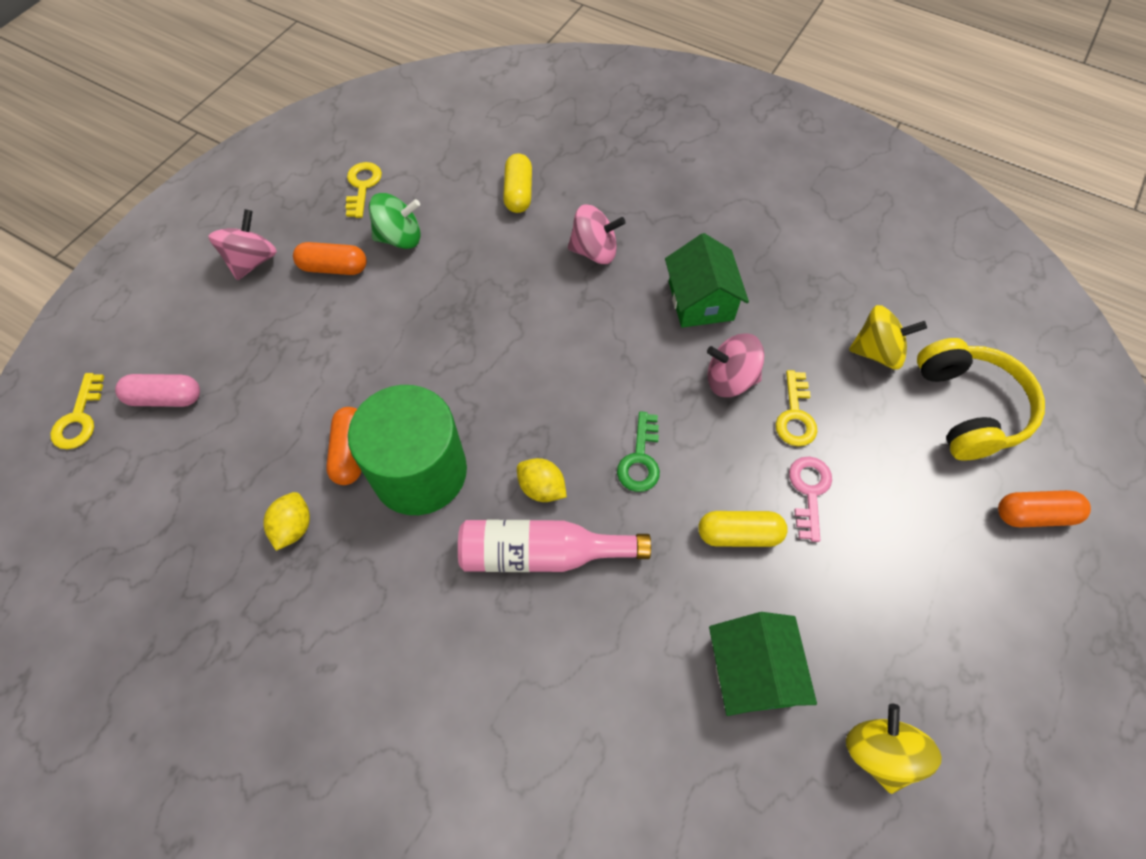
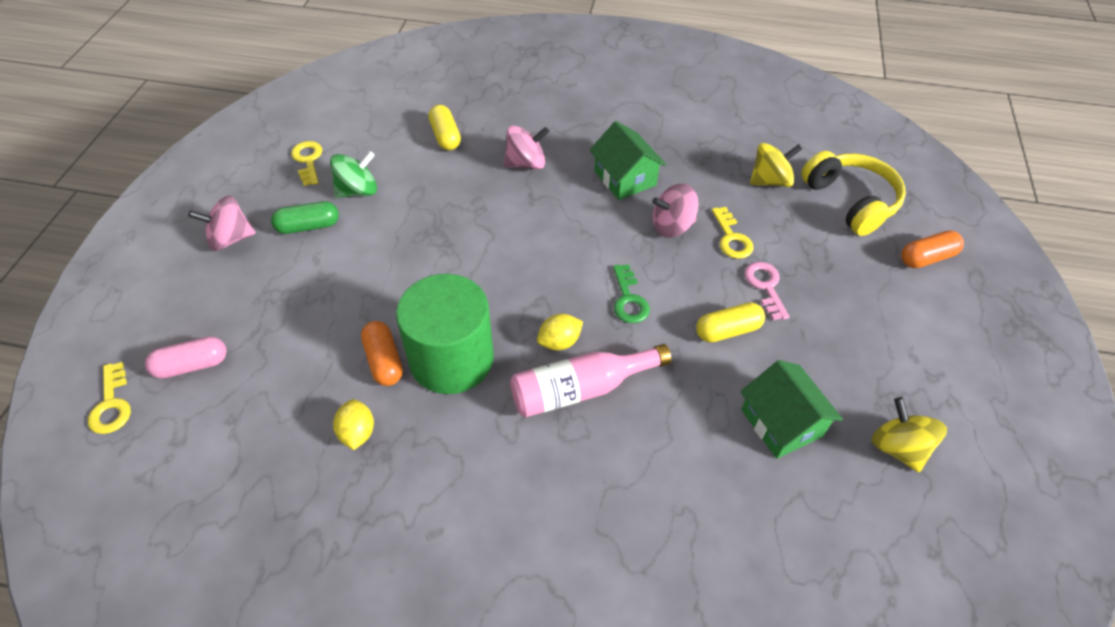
camera: 20 degrees left, 10 degrees down
pink spinning top [208,209,277,280] -> pink spinning top turned 105 degrees counterclockwise [188,196,256,251]
orange capsule [293,242,367,275] -> green capsule [271,201,339,234]
yellow lemon [517,458,567,502] -> yellow lemon turned 45 degrees counterclockwise [537,314,583,350]

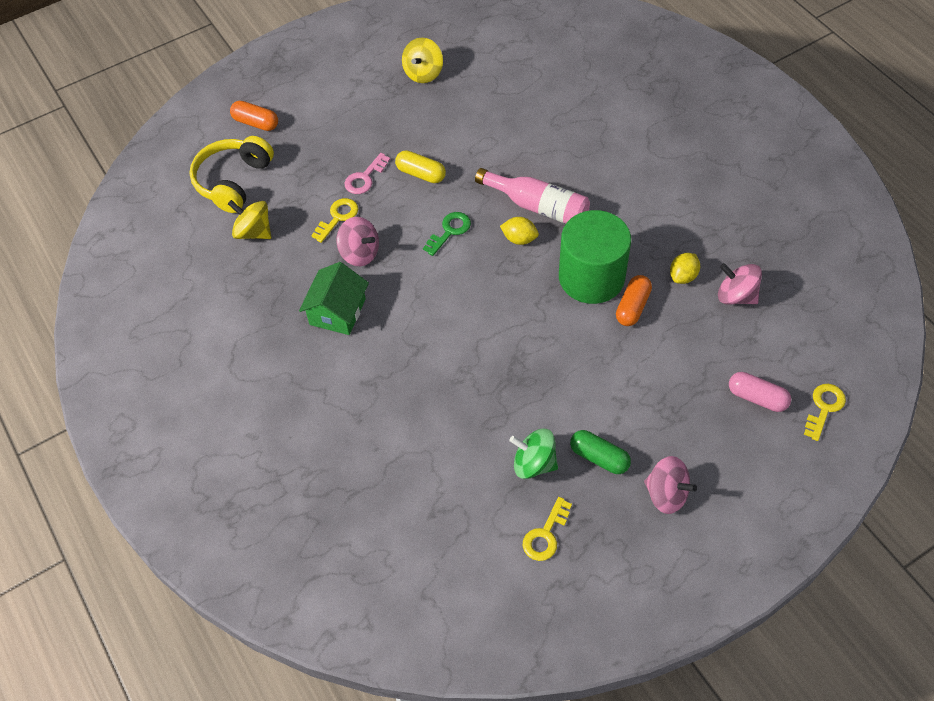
camera: 130 degrees left, 5 degrees up
yellow capsule [428,105,461,150] -> none
pink spinning top [504,125,549,169] -> pink spinning top moved to [718,263,762,305]
green house [740,360,843,459] -> none

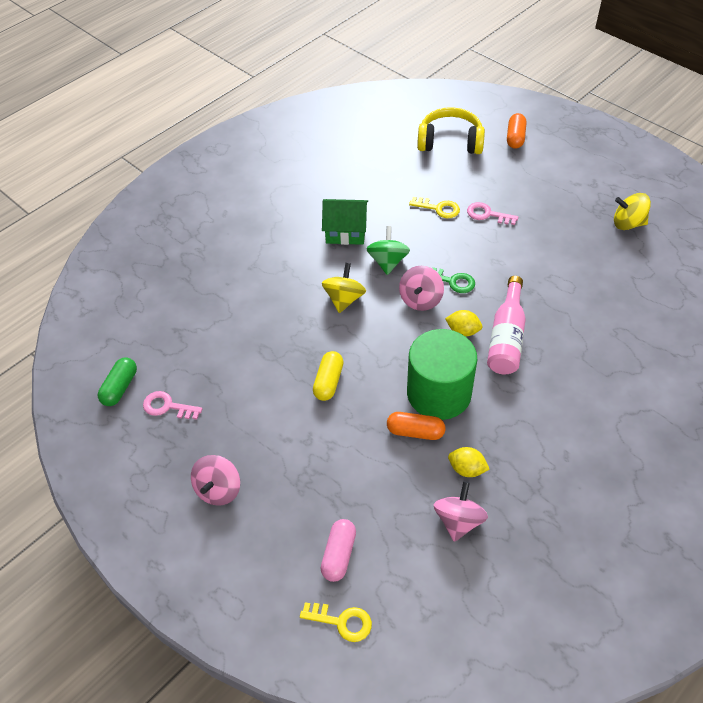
camera: 75 degrees right, 5 degrees down
yellow spinning top [228,200,271,239] -> yellow spinning top moved to [322,263,366,313]
pink spinning top [336,217,379,266] -> pink spinning top moved to [399,266,444,311]
yellow capsule [395,150,446,183] -> yellow capsule moved to [313,351,344,401]
yellow lemon [500,217,539,245] -> yellow lemon turned 75 degrees counterclockwise [445,310,483,337]
green spinning top [509,429,558,479] -> green spinning top moved to [367,226,410,275]
yellow key [523,497,572,561] -> pink key [143,391,203,419]
green capsule [570,430,631,474] -> green capsule moved to [98,357,137,406]

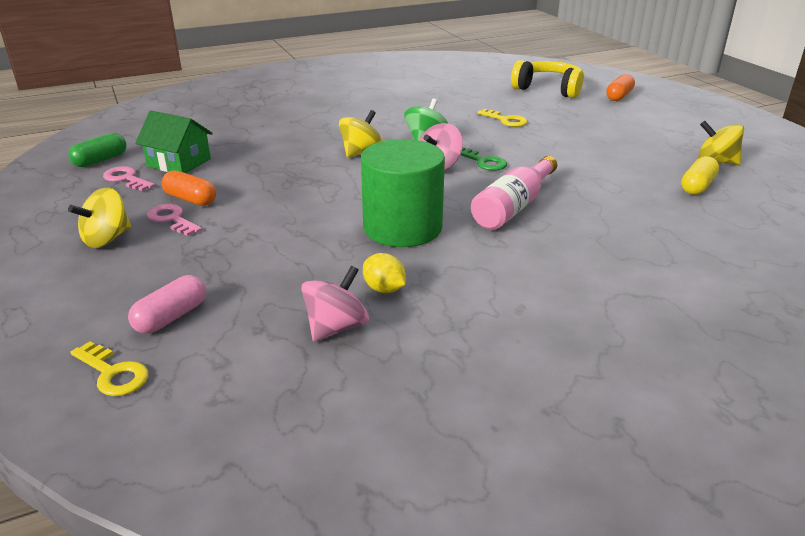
camera: 20 degrees right, 20 degrees down
pink spinning top [191,455,240,506] -> yellow spinning top [68,188,131,248]
yellow capsule [313,351,344,401] -> yellow capsule moved to [681,156,719,195]
green house [322,199,368,245] -> green house moved to [135,111,213,173]
orange capsule [387,412,445,440] -> orange capsule moved to [162,170,216,206]
yellow lemon [445,310,483,337] -> none
pink key [467,202,518,225] -> pink key moved to [147,204,202,236]

